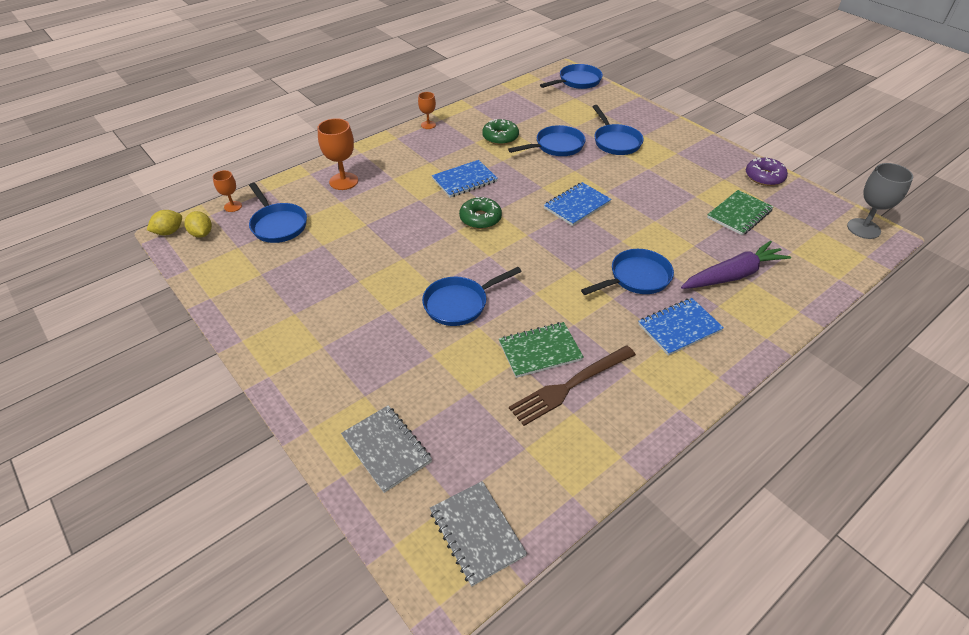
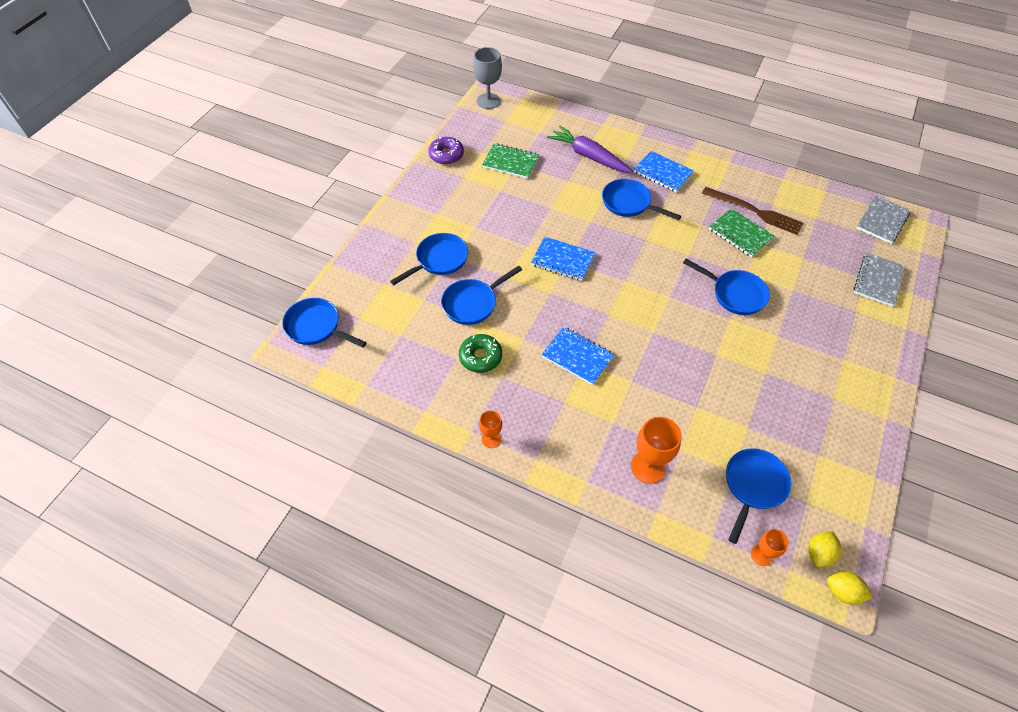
camera: 115 degrees left, 10 degrees up
green donut [459,196,502,229] -> none
blue pan [508,125,586,156] -> blue pan turned 75 degrees counterclockwise [441,266,522,325]

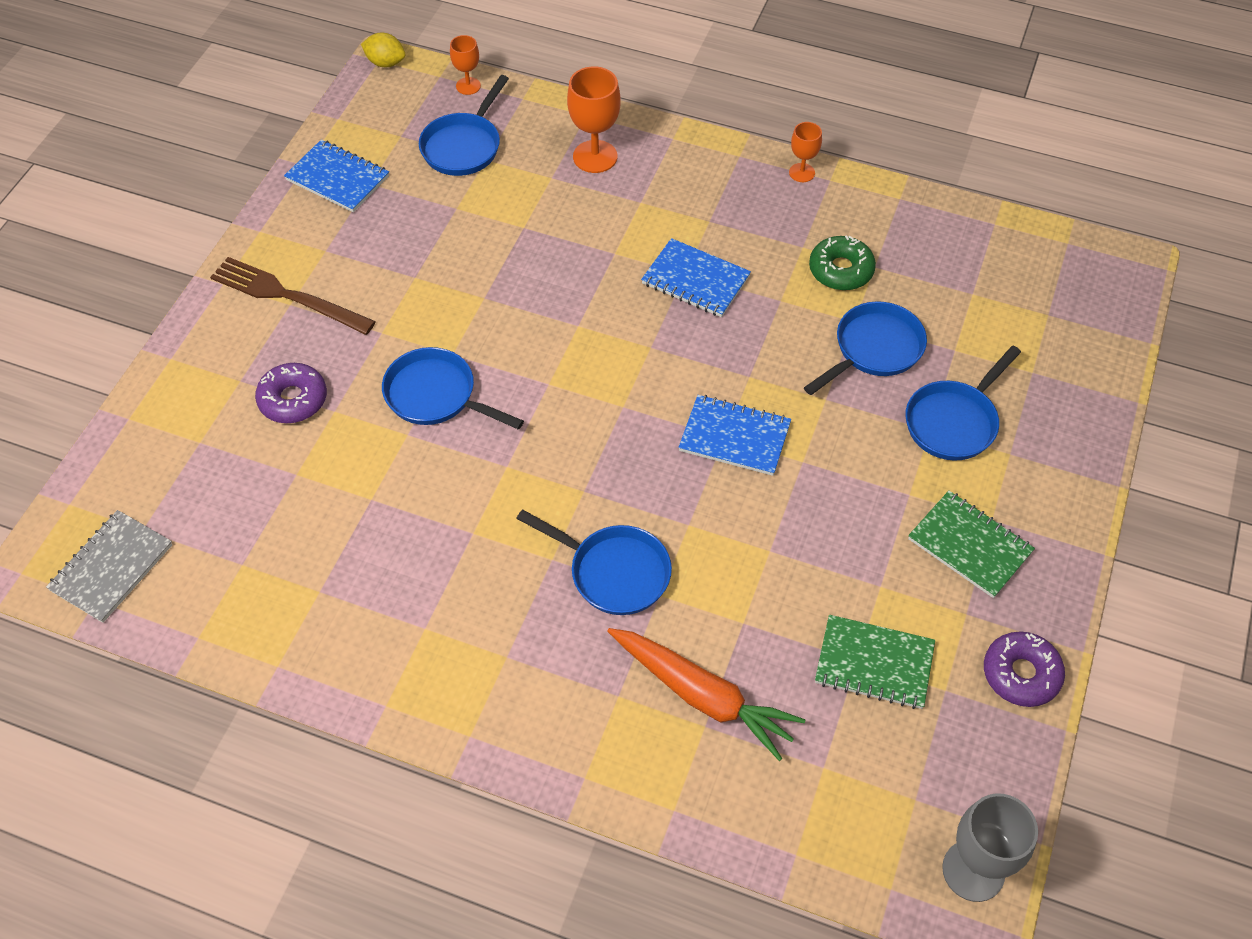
camera: 175 degrees right, 0 degrees up
blue pan [282,298,367,348] -> none
purple carrot [547,126,633,173] -> orange carrot [607,628,805,761]
blue notebook [634,151,694,192] -> blue notebook moved to [284,140,389,212]
brown fork [702,187,803,235] -> brown fork moved to [210,257,376,335]
green notebook [709,208,775,257] -> green notebook moved to [908,491,1035,598]
yellow lemon [808,531,841,567] -> none
grey notebook [854,253,905,307] -> none
none -> purple donut [255,363,327,423]

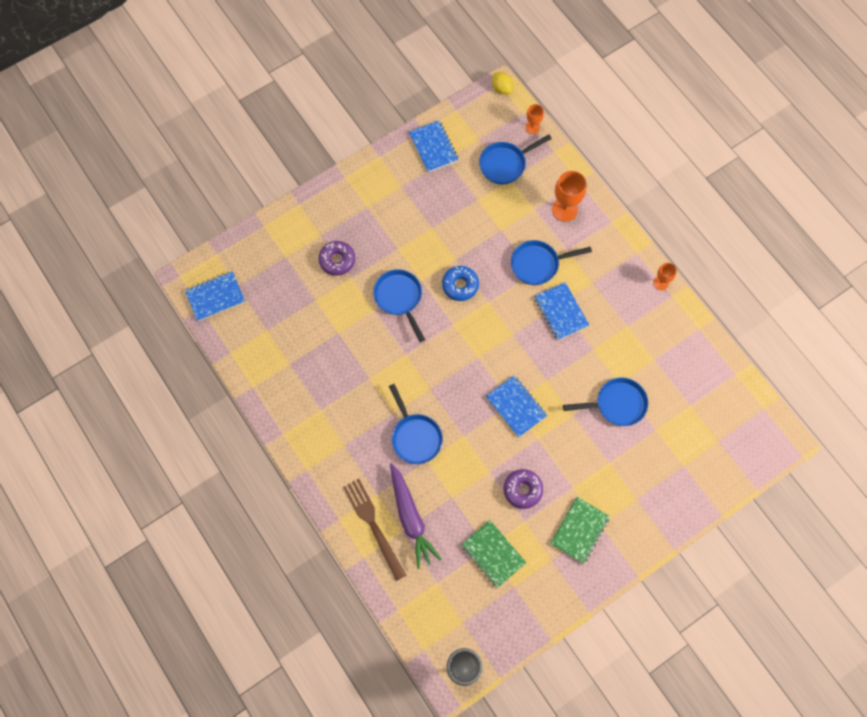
camera: 35 degrees right, 15 degrees up
grey notebook [46,510,172,623] -> blue notebook [185,271,245,321]
brown fork [210,257,376,335] -> brown fork moved to [343,479,406,581]
orange carrot [607,628,805,761] -> purple carrot [390,463,442,569]
green donut [809,235,876,291] -> none
blue pan [905,346,1021,461] -> blue pan moved to [511,240,592,285]
green notebook [908,491,1035,598] -> green notebook turned 45 degrees clockwise [550,497,610,564]
purple donut [984,631,1065,707] -> purple donut moved to [504,469,543,509]
none -> blue donut [442,266,479,301]

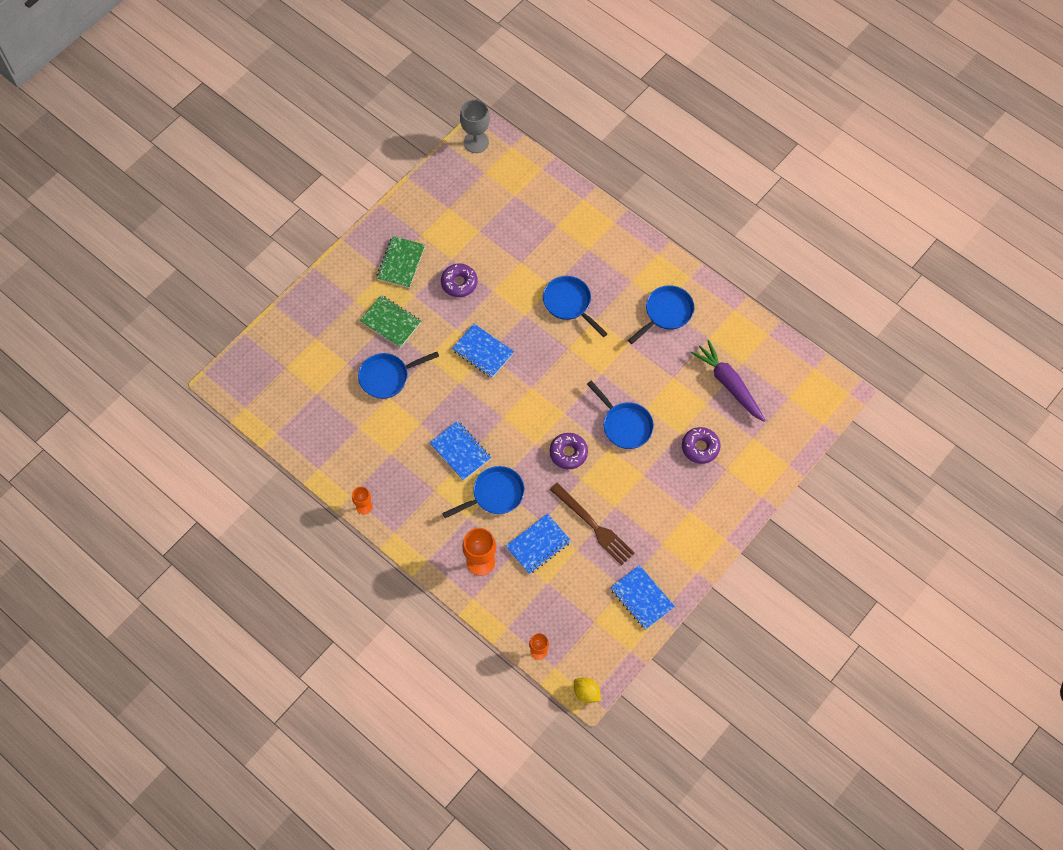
camera: 165 degrees right, 5 degrees down
blue notebook [185,271,245,321] -> blue notebook moved to [506,513,571,574]
brown fork [343,479,406,581] -> brown fork moved to [550,482,635,565]
purple carrot [390,463,442,569] -> purple carrot moved to [691,340,766,422]
blue donut [442,266,479,301] -> purple donut [549,433,588,469]
green notebook [461,520,526,588] -> green notebook moved to [359,295,421,348]
blue pan [479,135,552,185] -> blue pan moved to [628,285,694,344]

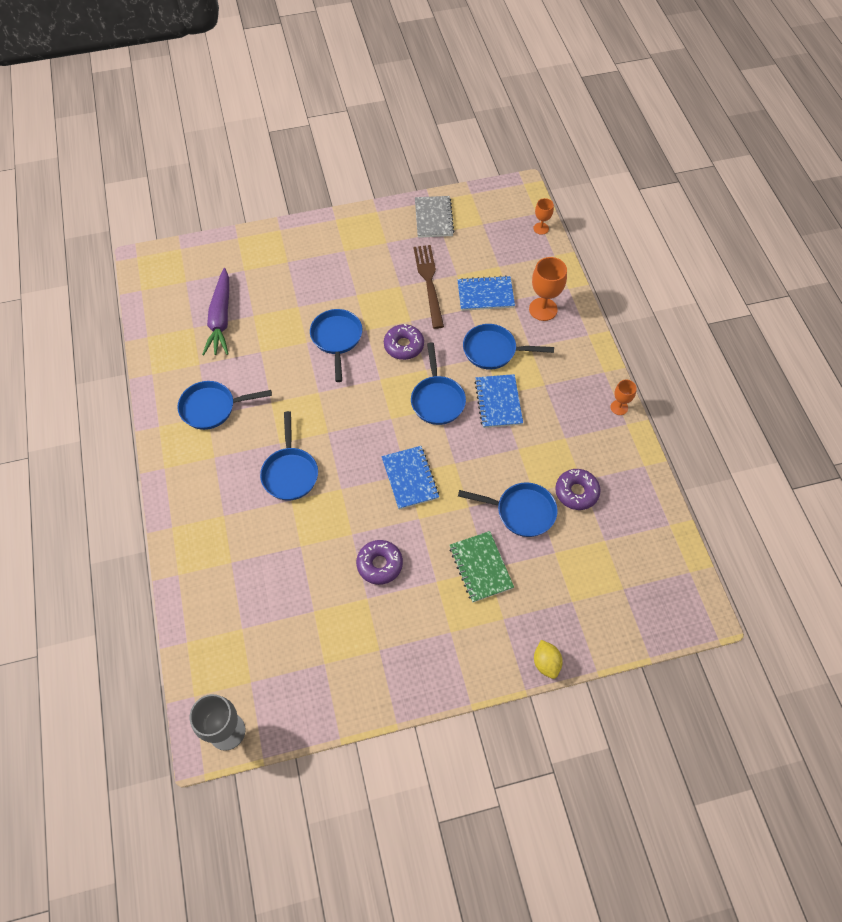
camera: 145 degrees left, 5 degrees down
green notebook [377,236,425,288] -> none
yellow lemon [574,678,601,703] -> yellow lemon moved to [534,640,563,679]
blue notebook [610,565,675,630] -> grey notebook [415,196,454,238]
purple donut [682,427,720,464] -> purple donut moved to [555,469,601,510]
none -> blue pan [411,342,466,425]

